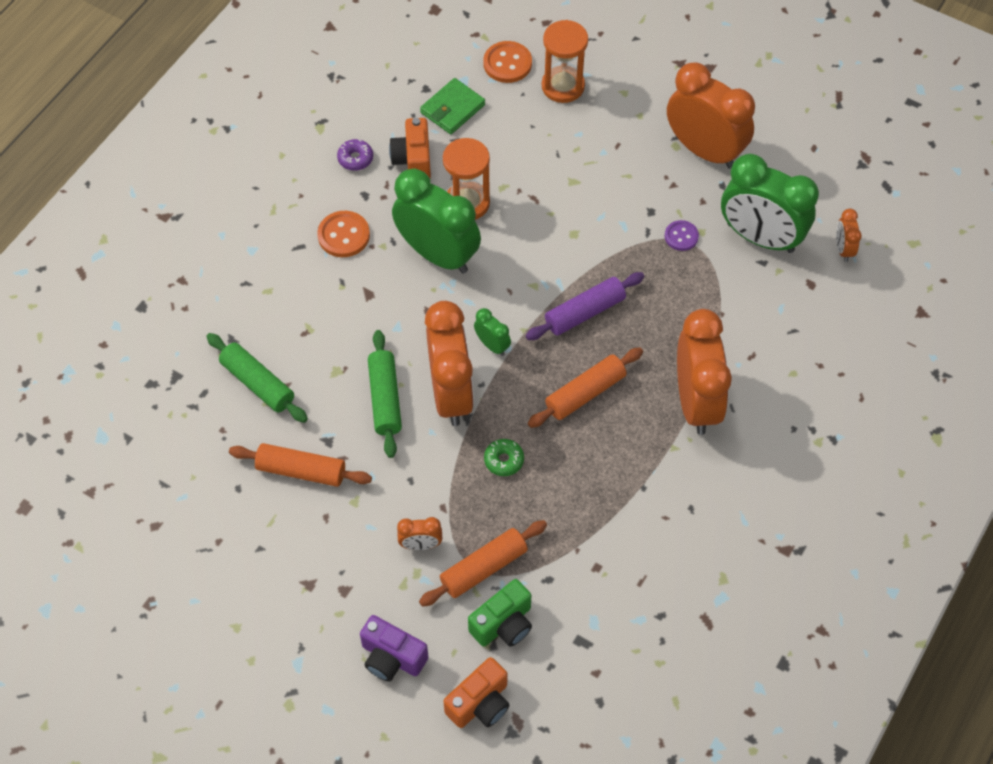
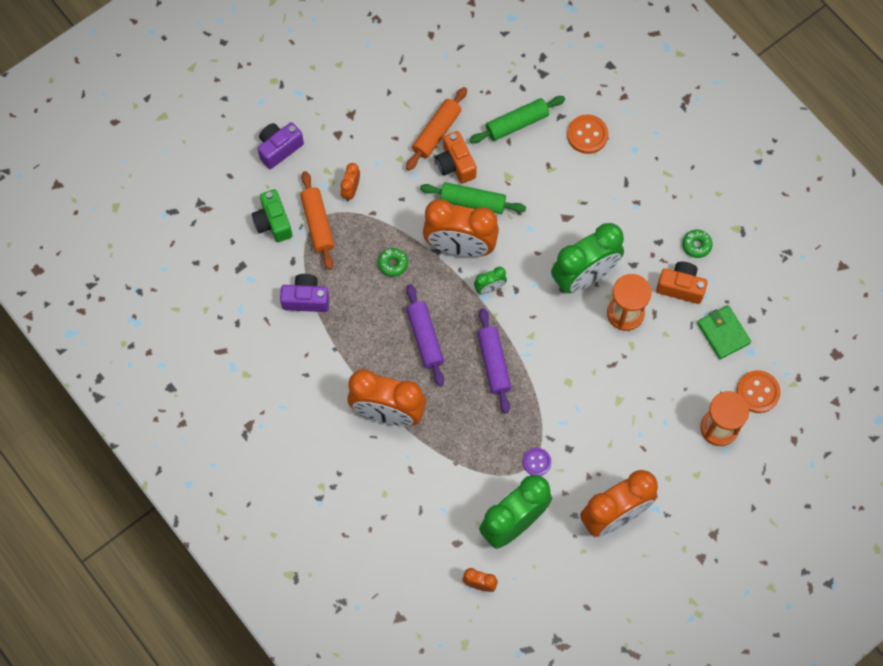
camera: 110 degrees right, 10 degrees up
orange button [318,211,370,257] -> orange button moved to [567,114,608,154]
purple donut [337,139,373,171] -> green donut [682,230,713,258]
orange camera [444,657,509,728] -> orange camera moved to [436,131,477,184]
orange rolling pin [528,347,643,428] -> purple rolling pin [406,284,444,386]
none -> purple camera [280,274,329,312]

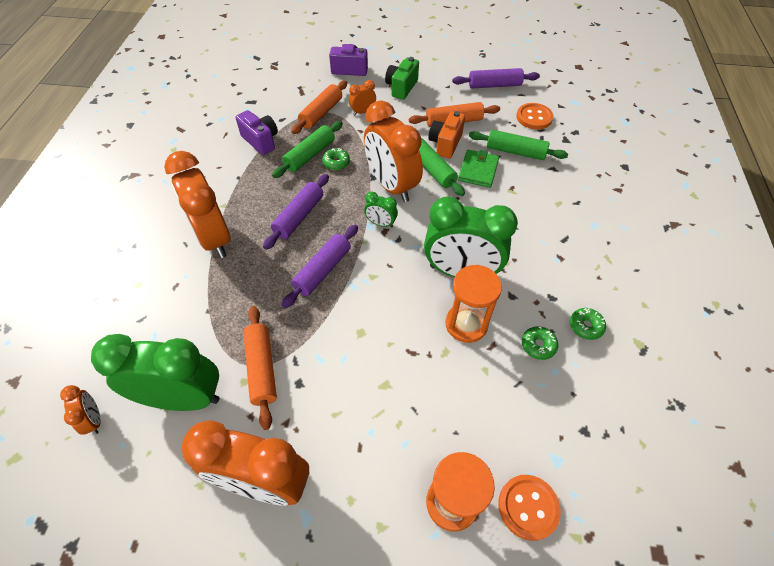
camera: 45 degrees right, 15 degrees down
green camera [252,189,292,242] -> green camera moved to [385,57,419,100]
purple button [523,448,551,476] -> orange rolling pin [243,306,277,430]
orange button [567,114,608,154] -> orange button moved to [516,103,553,129]
orange camera [656,262,708,304] -> green donut [522,326,558,360]
green wallet [697,305,751,359] -> green wallet moved to [458,150,499,188]
none -> green rolling pin [272,121,343,178]
none -> purple rolling pin [452,68,540,89]

